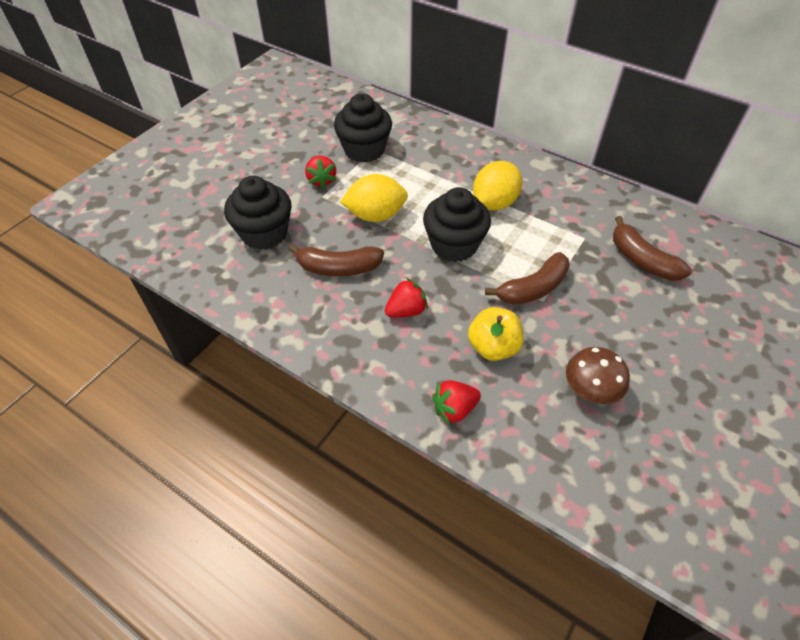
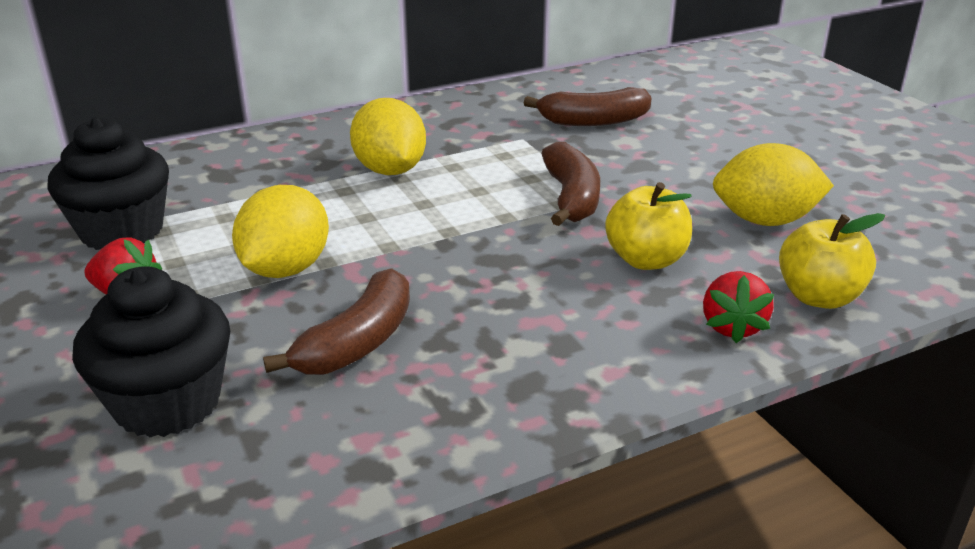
camera: 60 degrees left, 20 degrees down
red strawberry [385,278,428,318] -> none
black cupcake [423,187,491,262] -> none
brown mushroom [566,347,630,404] -> yellow lemon [713,143,834,226]
none -> yellow apple [779,213,885,309]

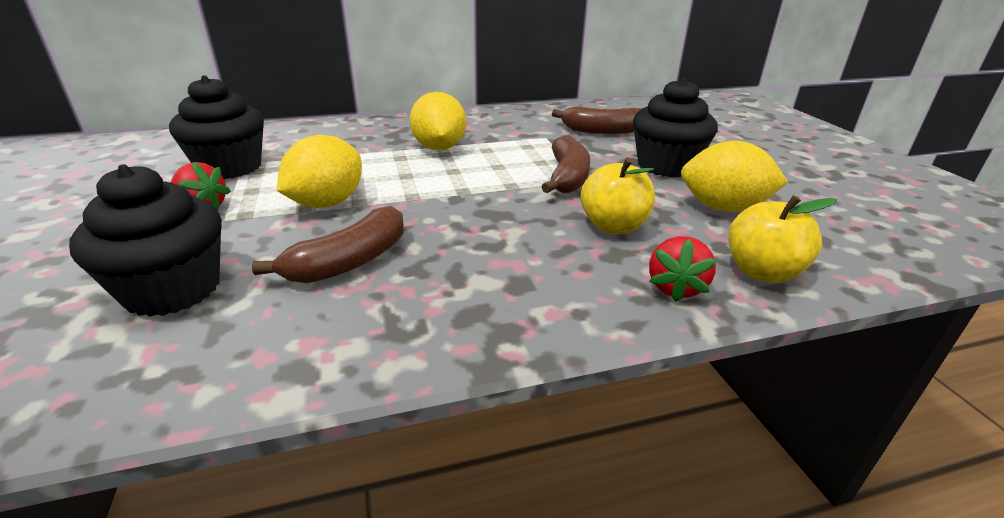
camera: 10 degrees right, 0 degrees up
none -> black cupcake [633,78,718,177]

